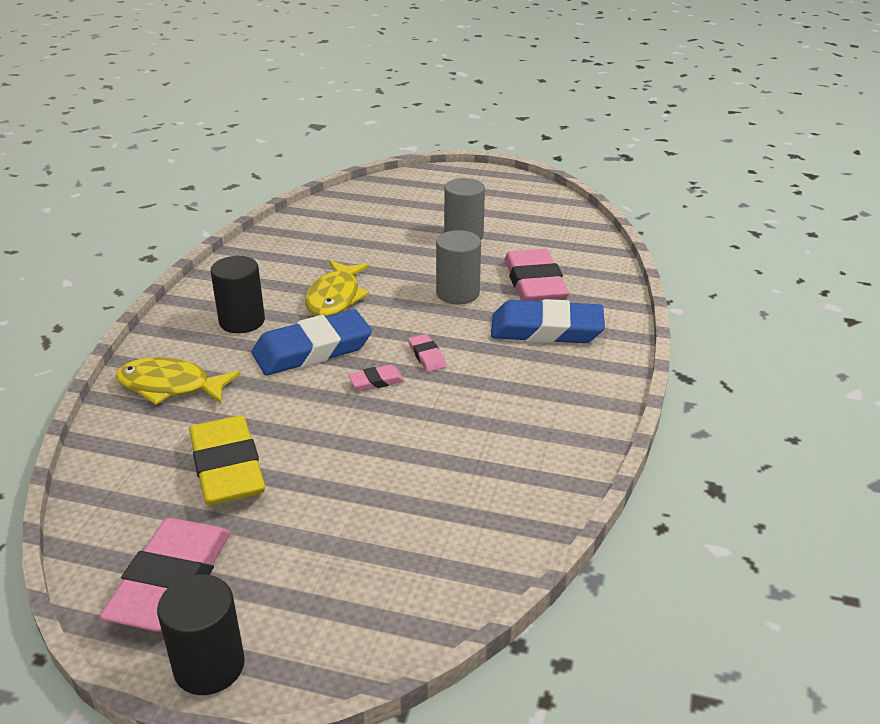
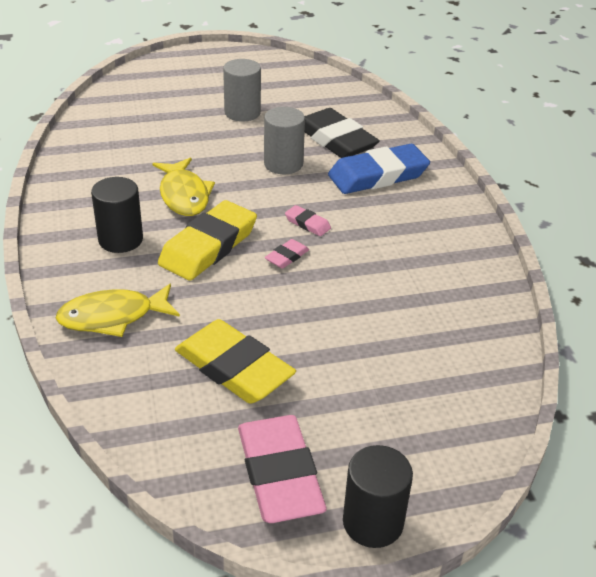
camera: 30 degrees left, 5 degrees up
blue eraser [252,309,372,375] -> yellow eraser [158,200,257,281]
pink eraser [504,249,569,301] -> black eraser [305,108,380,158]

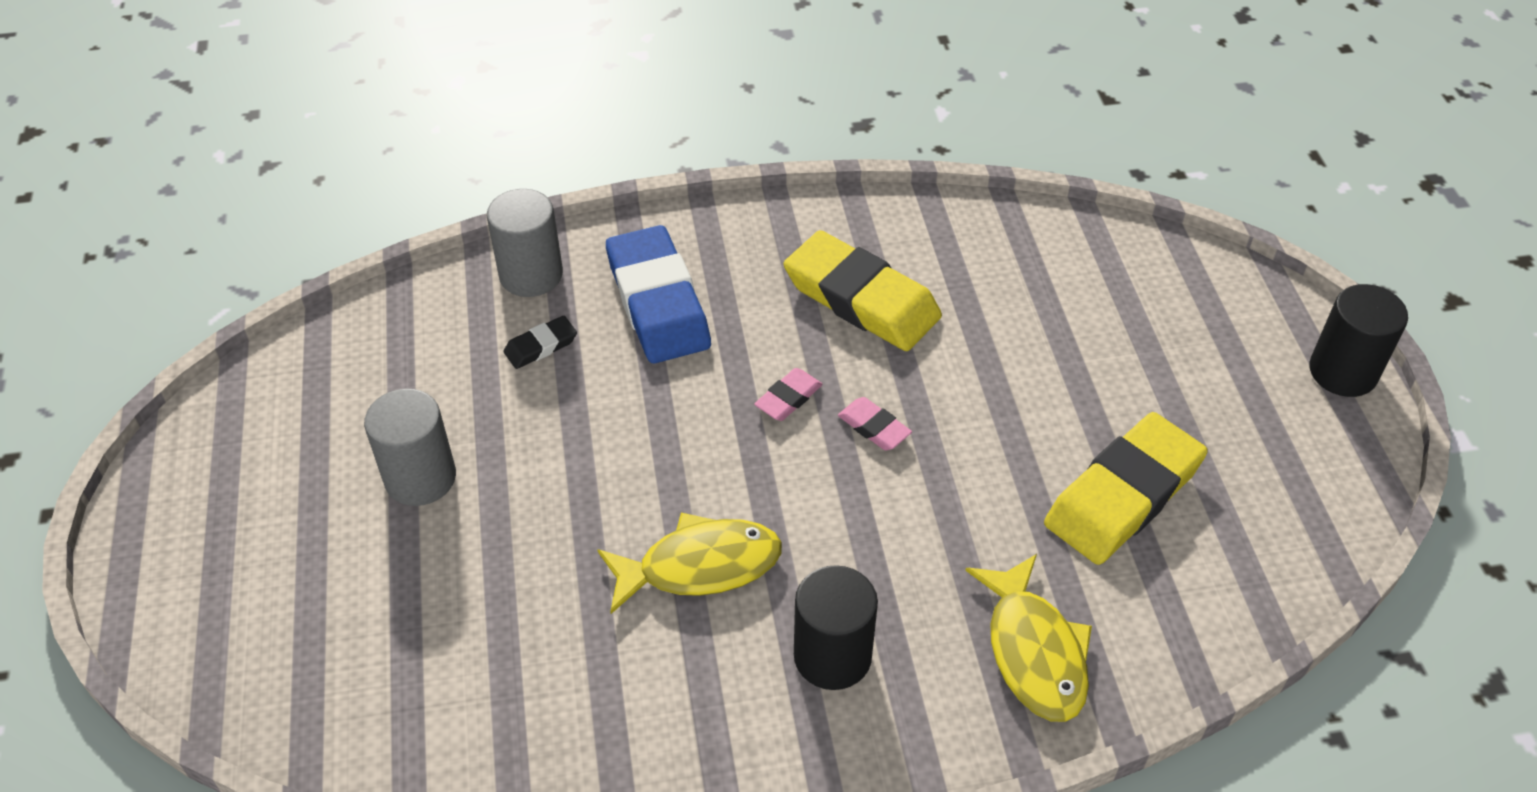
camera: 85 degrees left, 10 degrees up
yellow eraser [158,200,257,281] -> yellow eraser moved to [784,230,942,351]
pink eraser [238,415,326,523] -> none
grey cylinder [264,107,305,174] -> grey cylinder moved to [487,189,563,297]
black eraser [305,108,380,158] -> black eraser [503,316,577,369], size x0.44

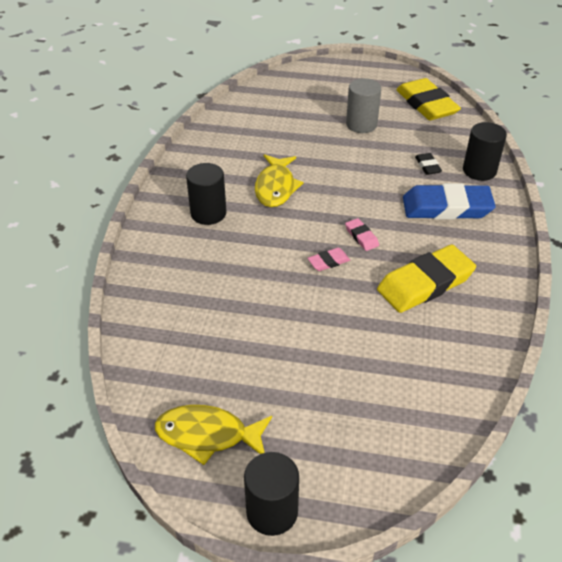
camera: 110 degrees right, 5 degrees down
grey cylinder [487,189,563,297] -> black cylinder [463,122,507,181]
yellow fish [965,554,1092,722] -> yellow fish moved to [155,405,272,465]
yellow eraser [1044,412,1208,565] -> yellow eraser moved to [396,78,461,120]

